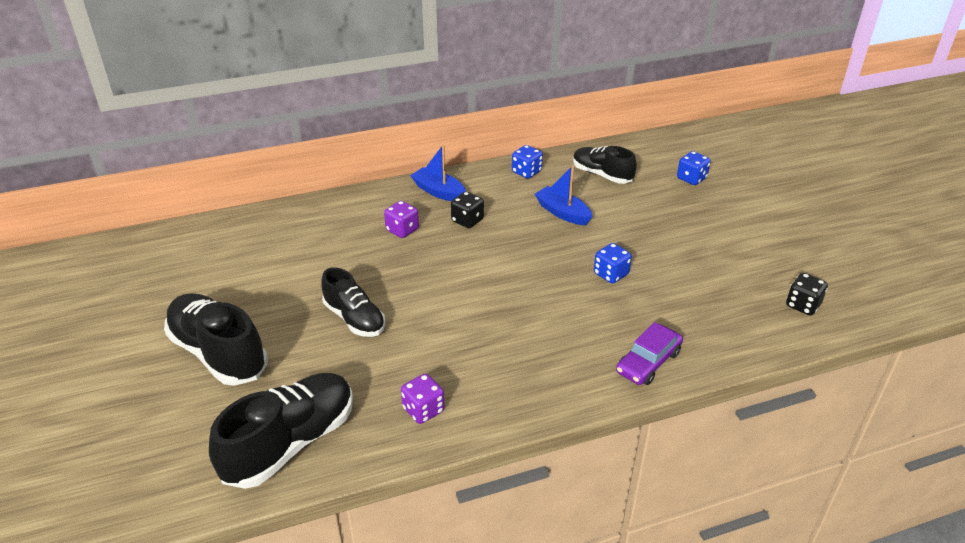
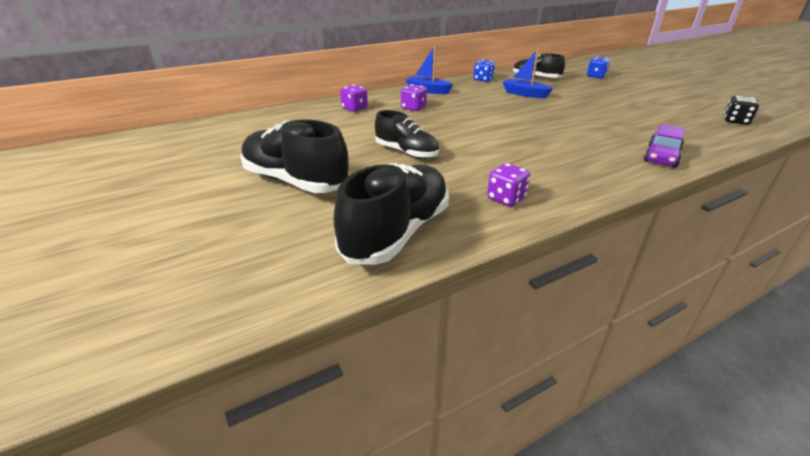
camera: 10 degrees left, 5 degrees down
black dice [451,192,484,228] -> none
blue dice [594,243,632,284] -> none
none -> purple dice [340,85,368,112]

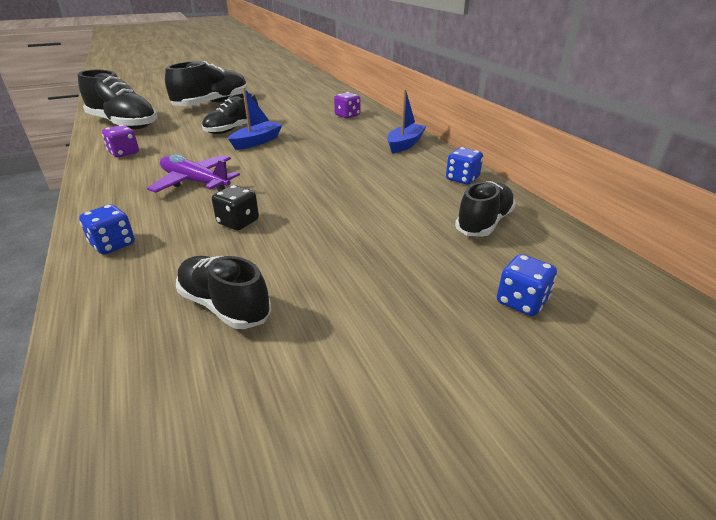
camera: 95 degrees right, 0 degrees up
purple dice [401,84,427,111] -> none
blue boat [503,48,553,98] -> blue boat moved to [228,87,282,150]
purple car [644,124,685,168] -> blue dice [79,204,135,255]
black dice [724,96,759,125] -> black dice moved to [212,185,259,230]
none -> purple plane [147,154,240,193]
none -> black shoe [176,256,271,329]

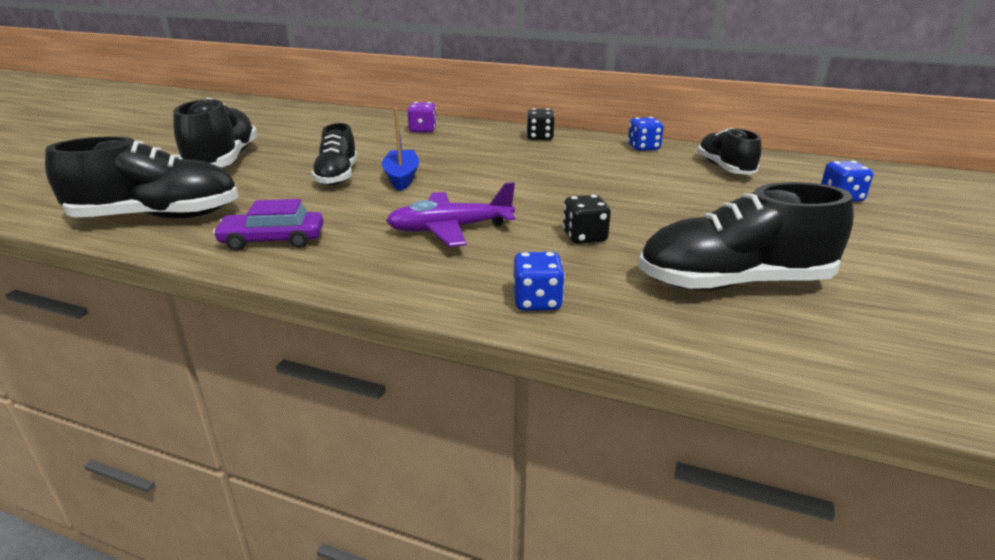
camera: 45 degrees left, 5 degrees down
purple dice [102,125,139,158] -> purple car [213,199,324,251]
black shoe [176,256,271,329] -> black shoe [639,182,854,290], size x1.57
blue boat [387,89,426,153] -> black dice [526,108,555,141]

